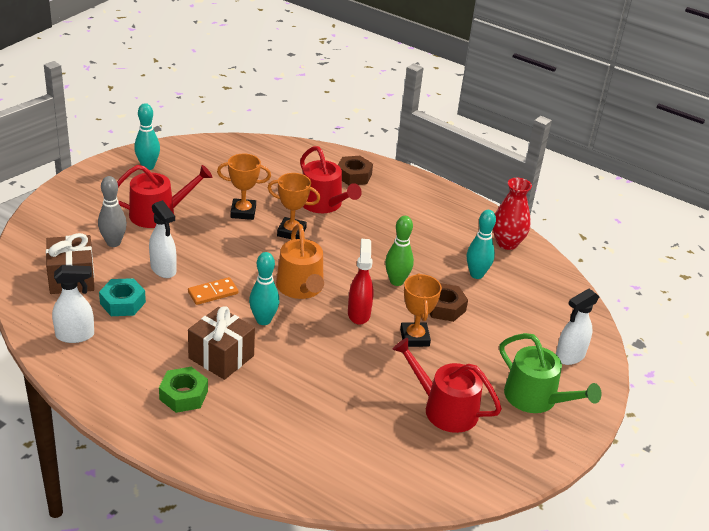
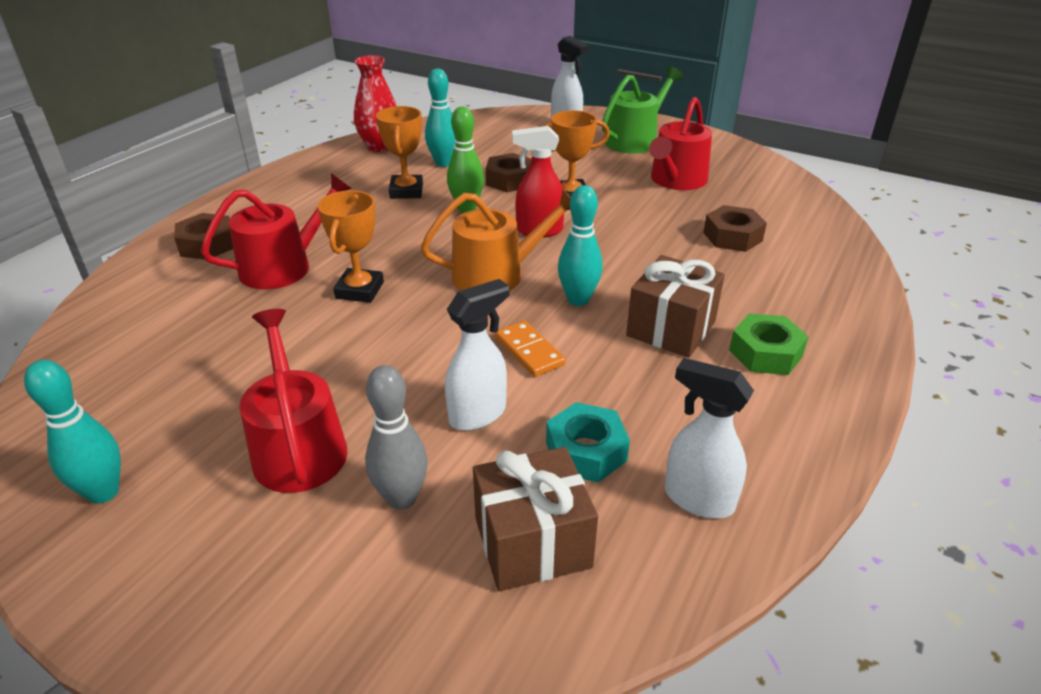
camera: 90 degrees left, 0 degrees up
white spray bottle [52,265,94,343] -> white spray bottle turned 45 degrees counterclockwise [665,358,754,518]
orange trophy [217,154,271,220] -> orange trophy moved to [376,106,423,199]
none -> brown nut [703,205,767,252]

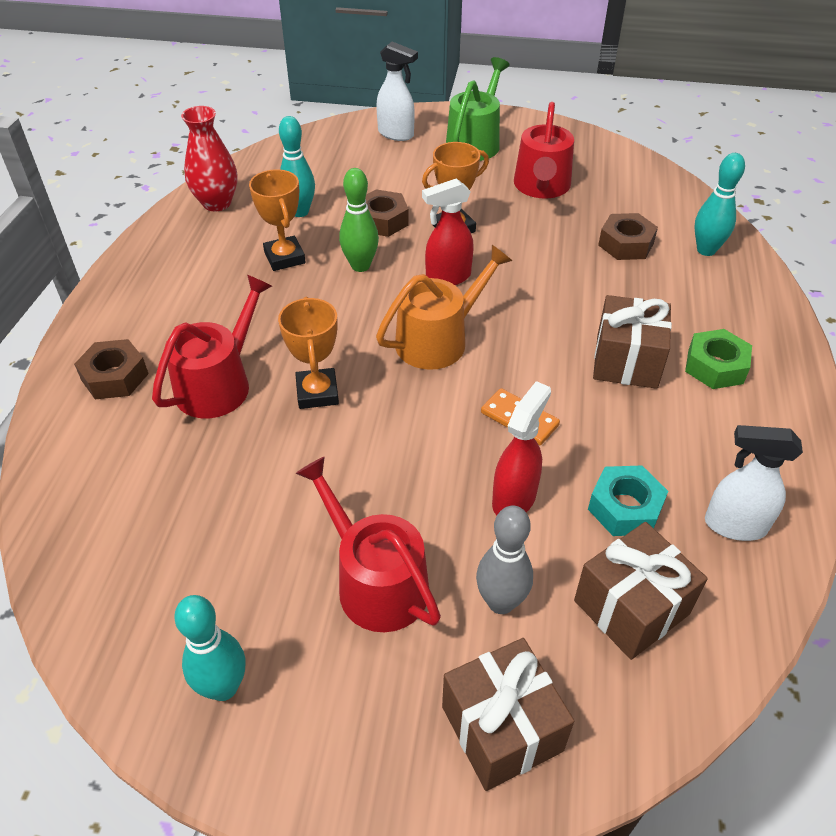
camera: 20 degrees left, 10 degrees up
white spray bottle [445,279,509,431] -> red spray bottle [492,381,551,515]
turquoise bowling pin [558,185,602,306] -> turquoise bowling pin moved to [695,153,745,256]
none -> brown gift [442,638,574,791]

